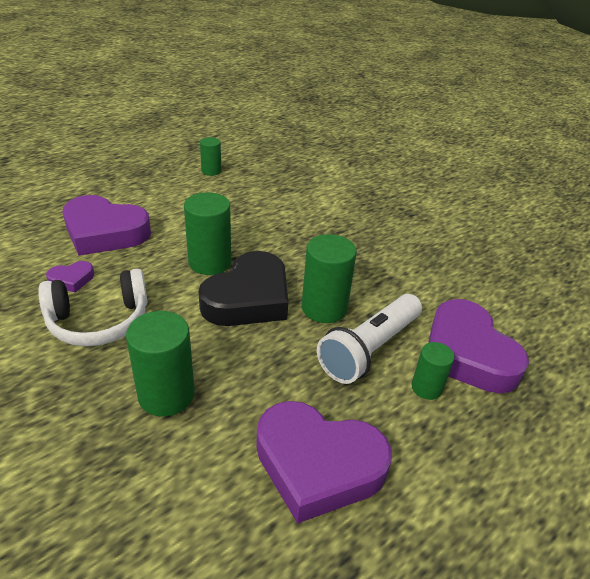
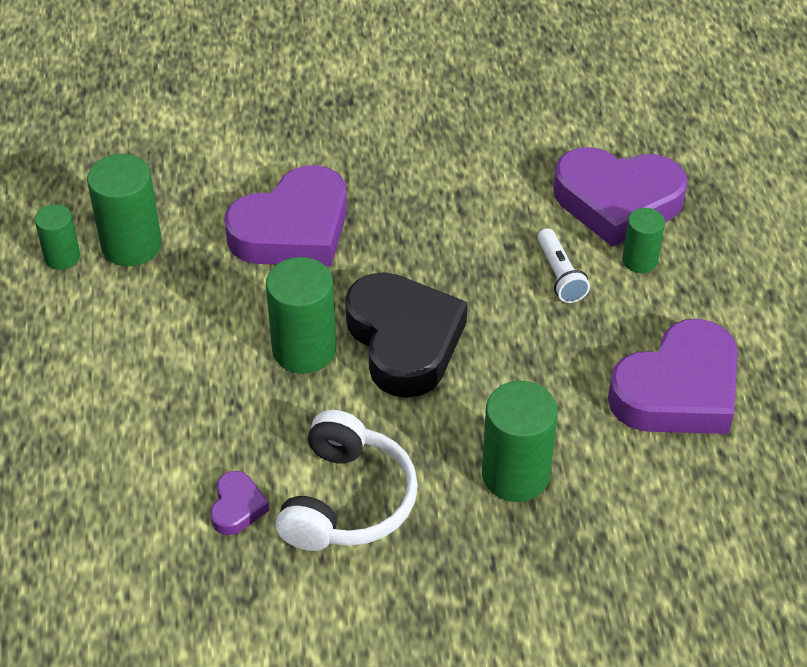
camera: 55 degrees left, 10 degrees up
purple heart [63,195,151,256] -> purple heart moved to [225,165,347,266]
green cylinder [302,234,357,323] -> green cylinder moved to [87,154,162,266]
white flashlight [317,294,422,384] -> white flashlight [537,228,590,303], size x0.54

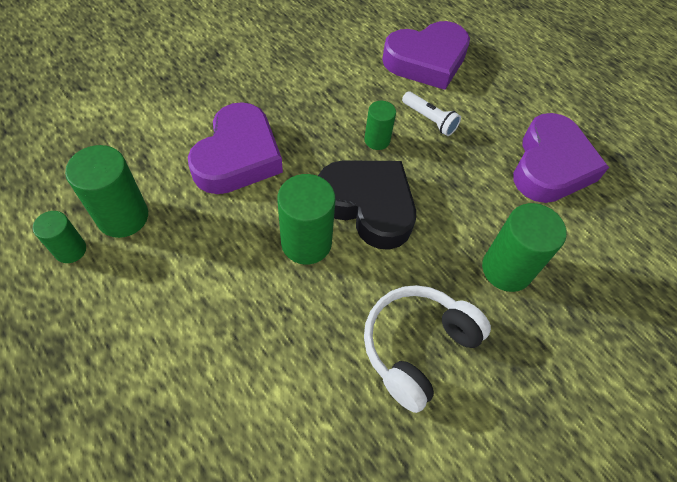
camera: 35 degrees left, 10 degrees up
purple heart [210,471,269,535] -> none
white headphones [275,410,418,551] -> white headphones turned 120 degrees counterclockwise [364,285,491,413]
green cylinder [622,208,665,273] -> green cylinder moved to [364,101,396,150]

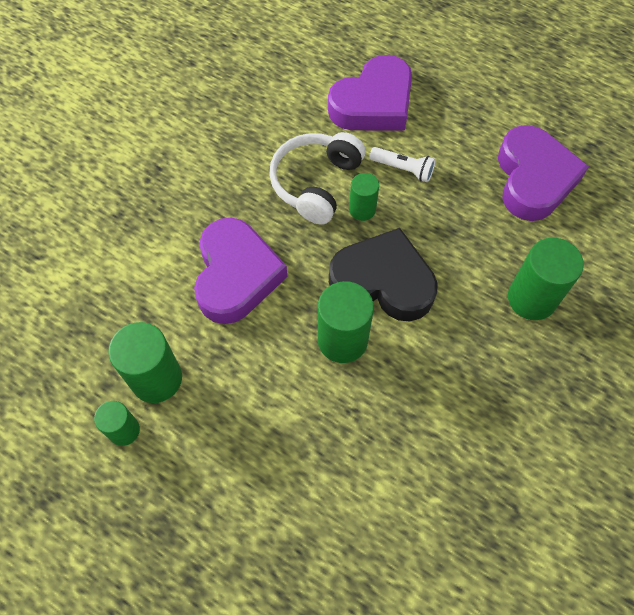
camera: 15 degrees left, 5 degrees up
white headphones [364,285,491,413] -> white headphones moved to [269,132,365,225]

